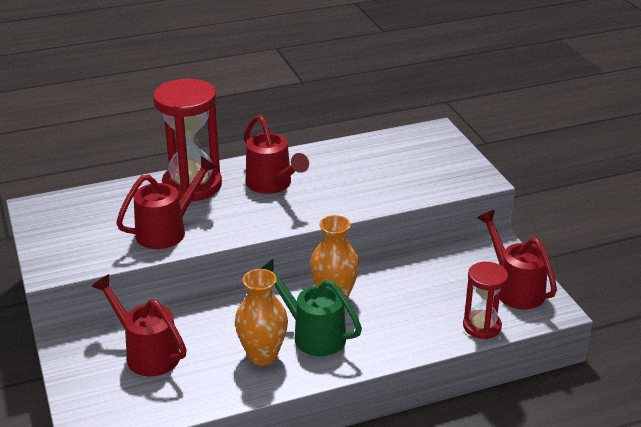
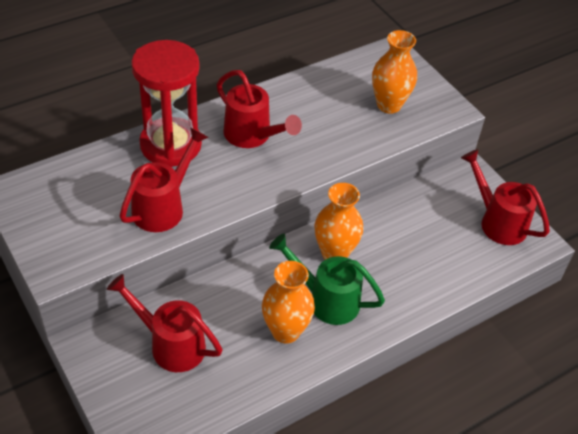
camera: 15 degrees left, 15 degrees up
red hourglass [463,262,508,339] -> none
none -> orange vase [372,30,417,114]

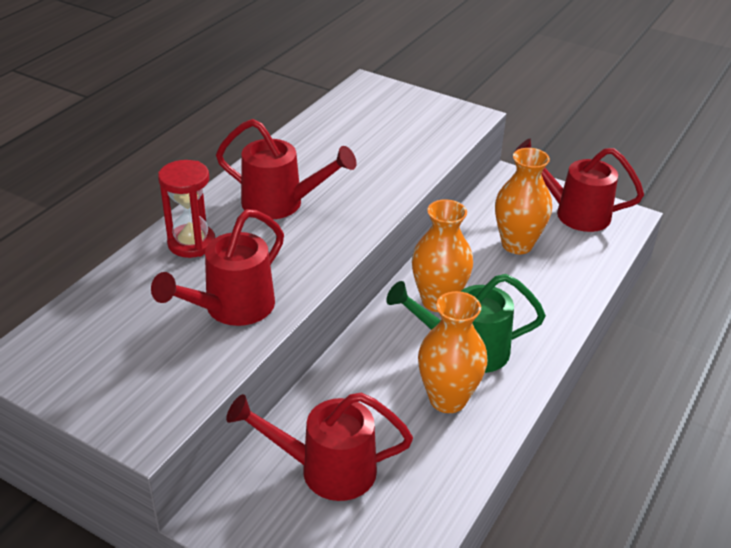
camera: 25 degrees left, 10 degrees down
red watering can [119,127,209,232] -> red watering can turned 150 degrees counterclockwise [151,209,284,326]
red hourglass [131,40,202,167] -> red hourglass [158,160,215,258], size x0.58
orange vase [372,30,417,114] -> orange vase moved to [495,148,552,254]

